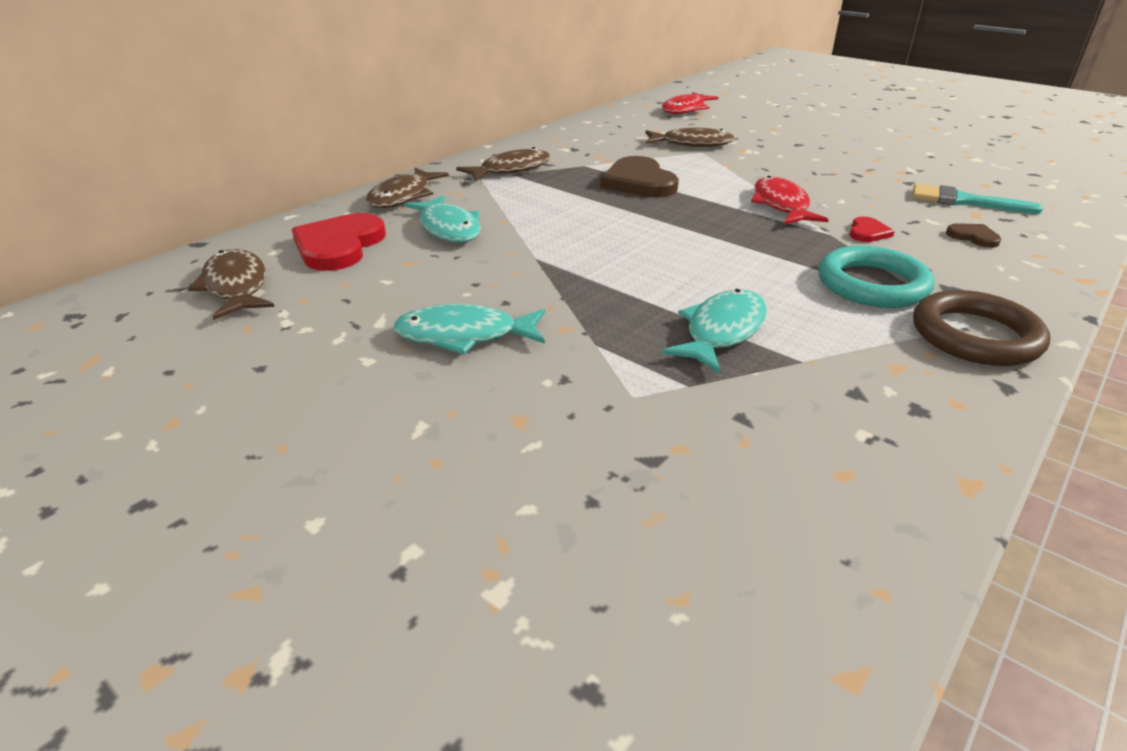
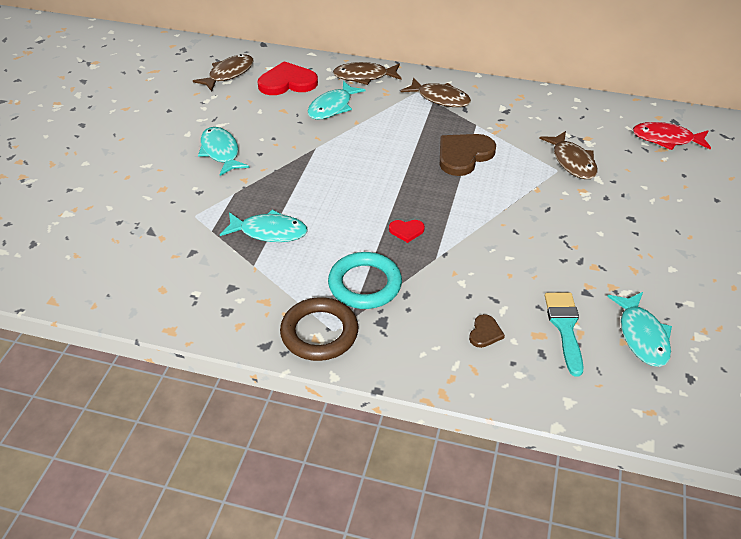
camera: 65 degrees right, 10 degrees up
red fish [751,176,829,224] -> none
red heart [849,216,895,242] -> red heart moved to [389,220,425,243]
none -> turquoise fish [607,292,672,367]

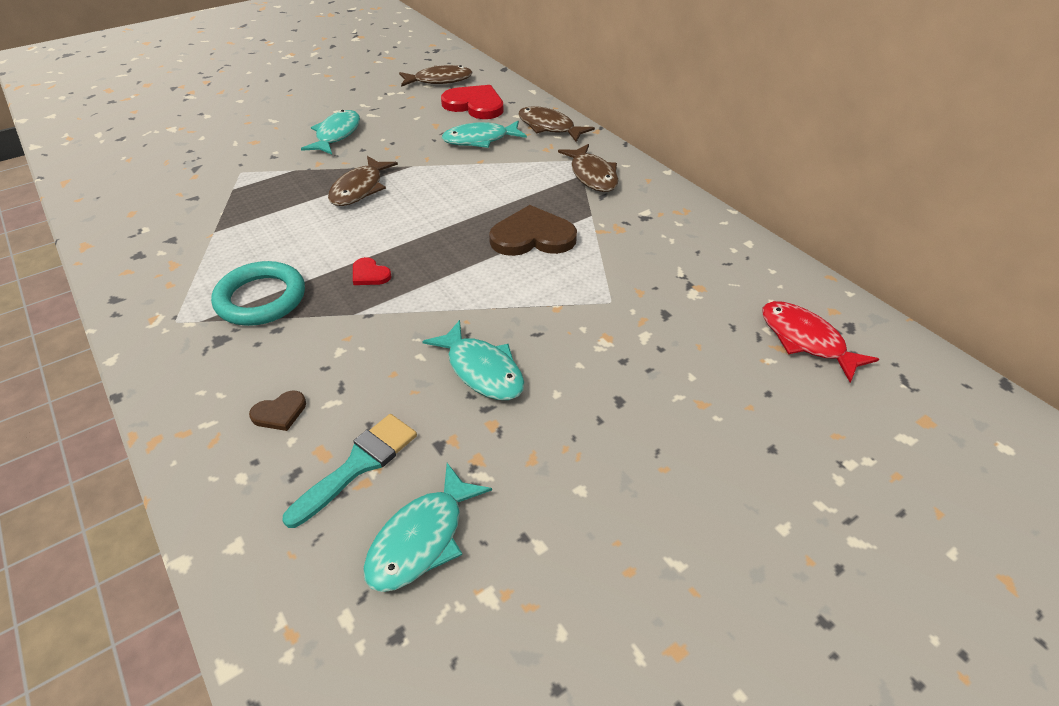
camera: 40 degrees right, 0 degrees up
turquoise fish [220,210,308,242] -> turquoise fish moved to [422,320,525,400]
brown ring [280,297,358,361] -> none
brown fish [539,131,598,179] -> brown fish moved to [328,156,398,206]

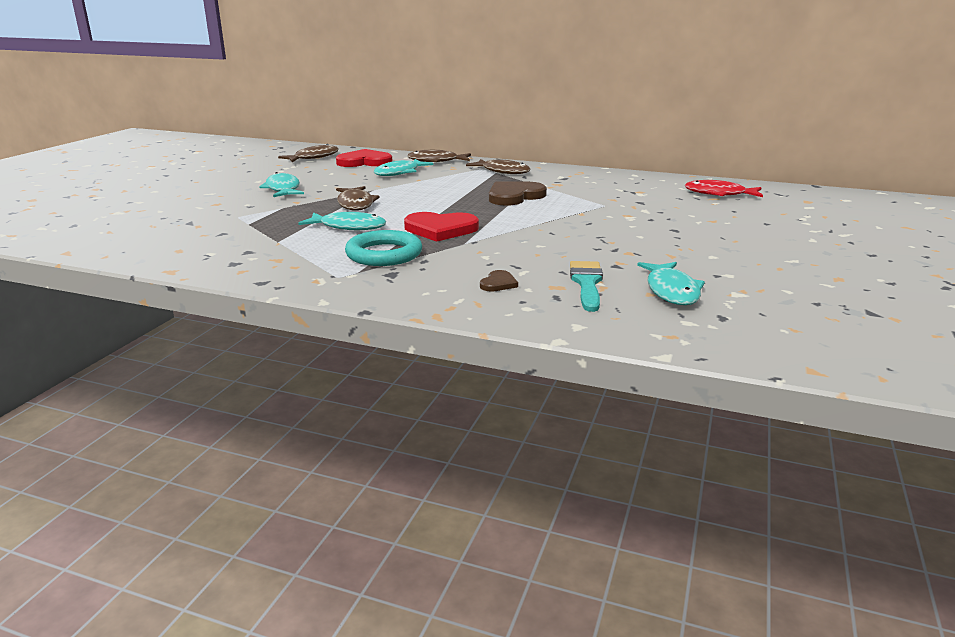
camera: 35 degrees left, 20 degrees down
red heart [353,257,392,285] -> red heart [404,212,479,242], size x2.07
turquoise fish [422,320,525,400] -> turquoise fish moved to [298,212,386,230]

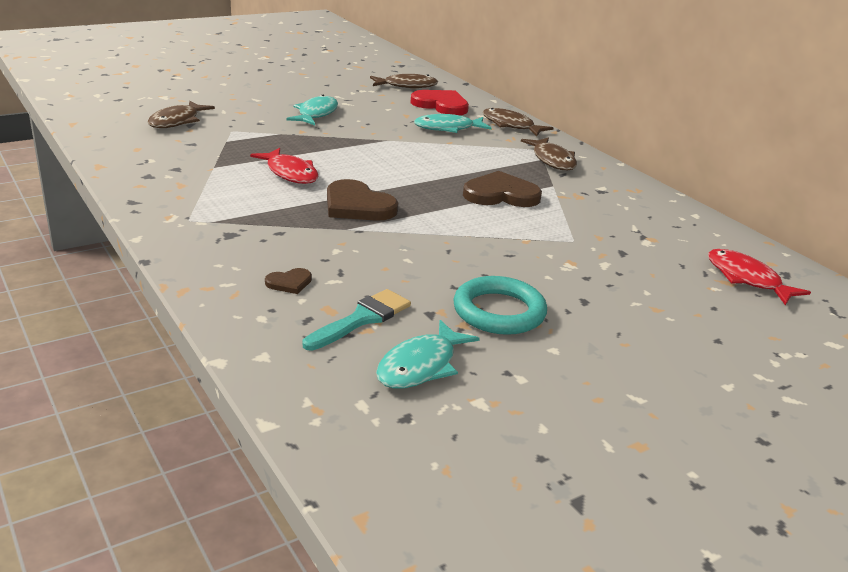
camera: 35 degrees right, 5 degrees up
turquoise fish [298,212,386,230] -> red fish [250,148,319,184]
brown fish [336,186,380,211] -> brown fish moved to [148,101,215,128]
turquoise ring [345,230,422,266] -> turquoise ring moved to [453,276,547,335]
red heart [404,212,479,242] -> brown heart [327,179,398,221]

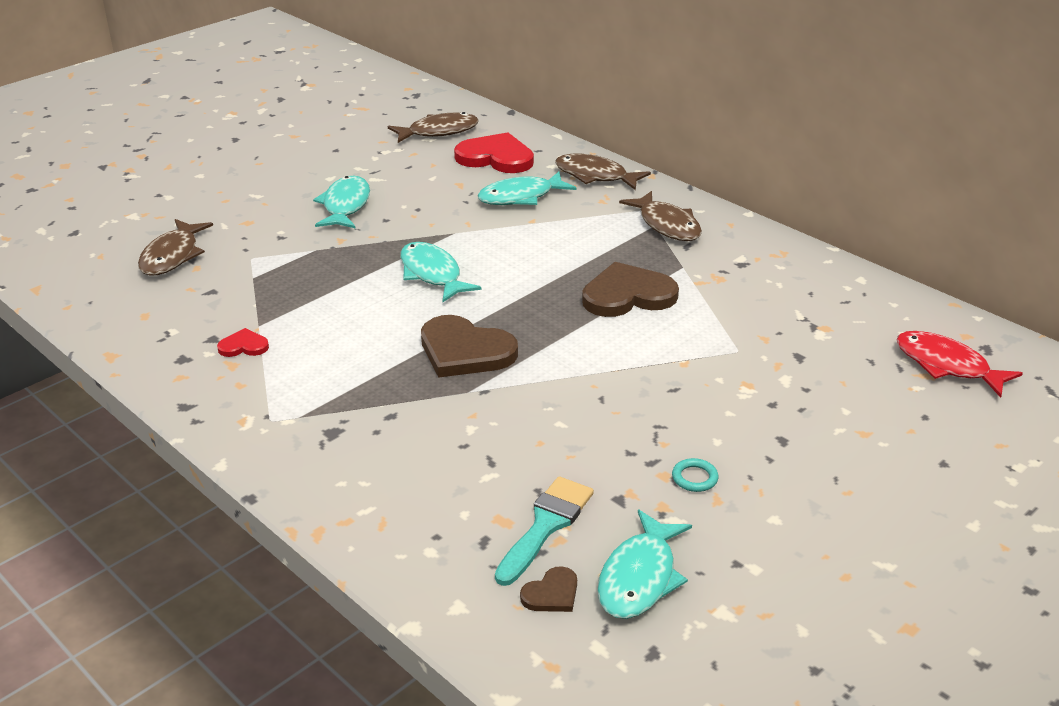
camera: 10 degrees left, 5 degrees up
red fish [250,148,319,184] -> none
brown heart [265,268,312,294] -> brown heart moved to [520,566,577,612]
turquoise ring [453,276,547,335] -> turquoise ring [672,458,718,492], size x0.42
none -> red heart [217,328,269,357]
none -> turquoise fish [400,242,481,302]

